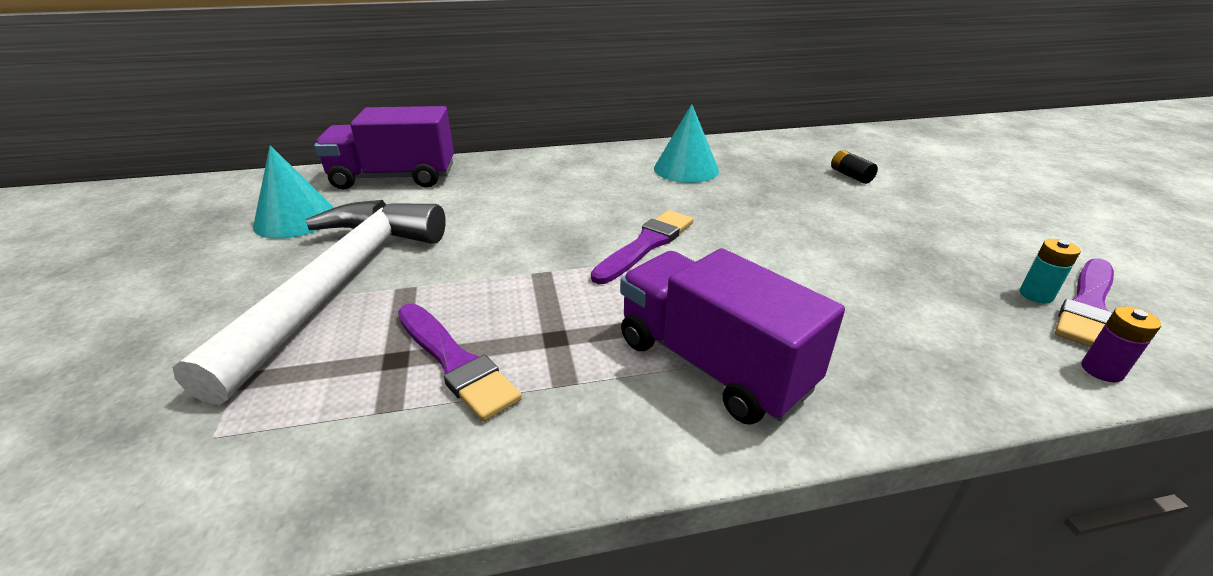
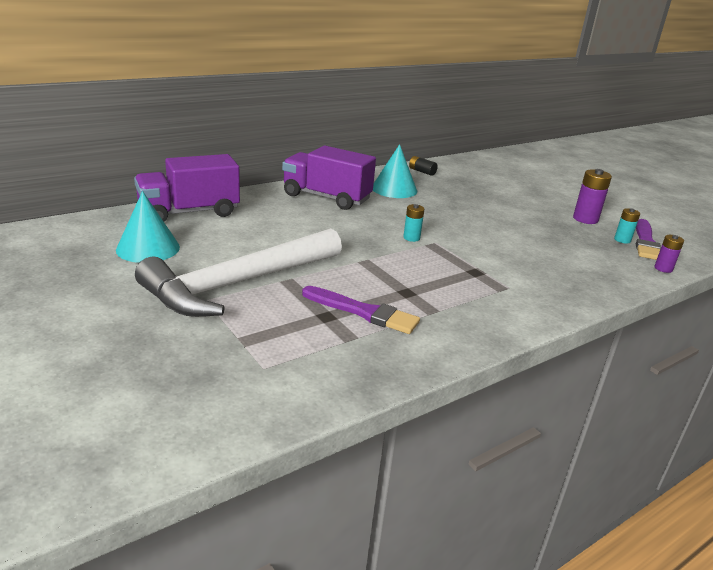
camera: 25 degrees left, 5 degrees down
white hammer [172,200,446,405] -> white hammer turned 120 degrees counterclockwise [135,228,342,317]
purple brush [591,210,693,284] -> turquoise battery [403,204,424,242]
purple truck [620,248,845,425] -> purple truck moved to [282,145,376,210]
black battery [831,150,878,184] -> black battery moved to [409,156,438,176]
none -> purple battery [573,169,612,224]

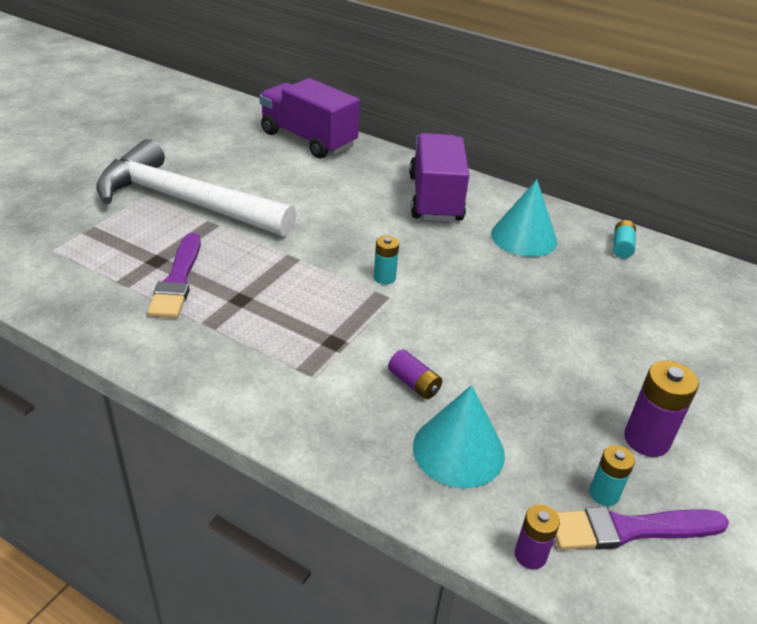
camera: 65 degrees right, 10 degrees up
turquoise cone [116,191,180,263] -> turquoise cone moved to [413,385,505,488]
black battery [409,156,438,176] -> turquoise battery [613,220,636,258]
none -> purple battery [388,350,442,399]

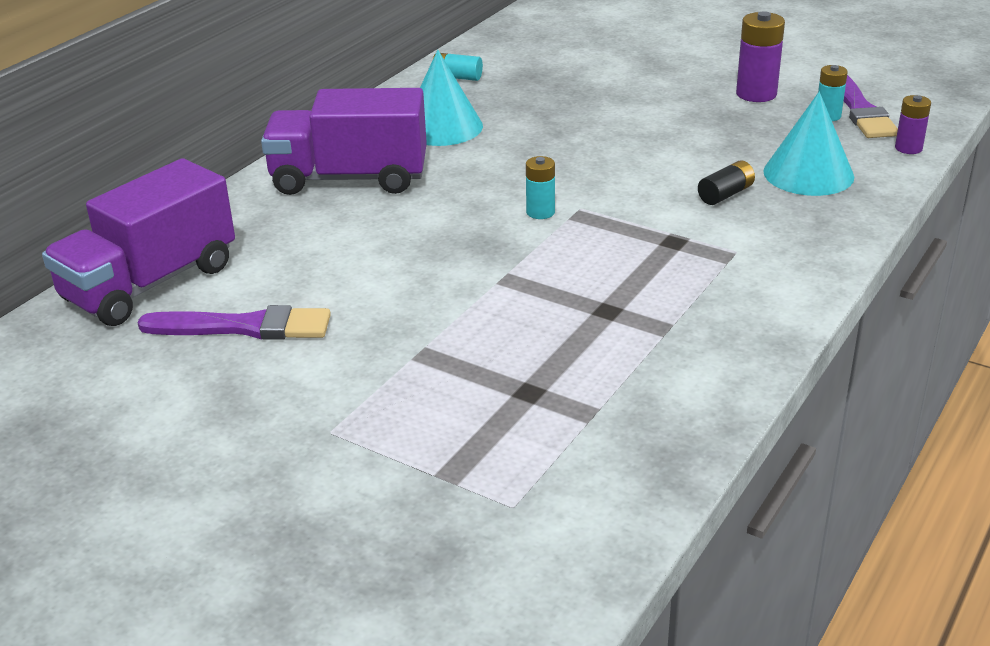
camera: 85 degrees left, 5 degrees down
white hammer [96,139,297,237] -> none
purple brush [147,233,201,318] -> purple brush moved to [137,305,331,340]
purple battery [388,350,442,399] -> black battery [698,160,755,205]

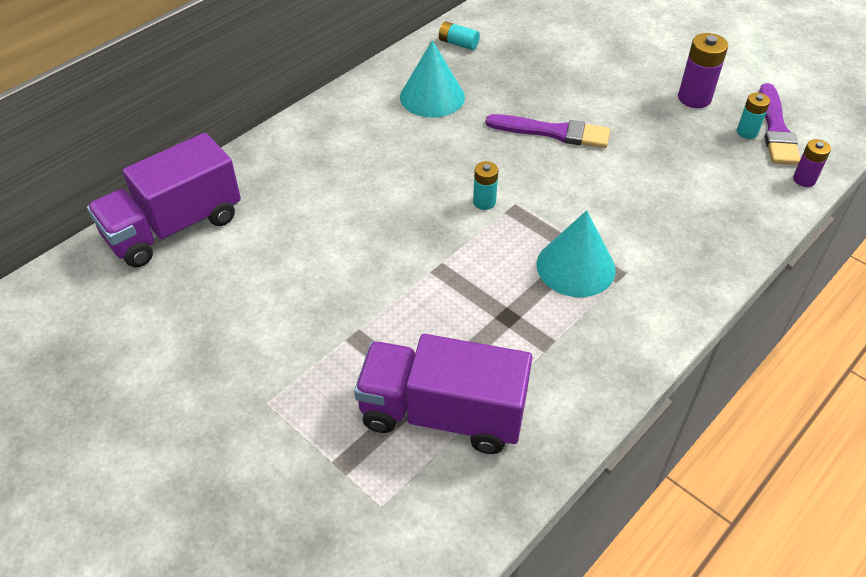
camera: 10 degrees right, 15 degrees up
purple brush [137,305,331,340] -> purple brush moved to [485,114,610,148]
purple truck [261,88,427,195] -> purple truck moved to [354,334,532,454]
black battery [698,160,755,205] -> none
turquoise cone [763,92,854,196] -> turquoise cone moved to [537,210,616,297]

